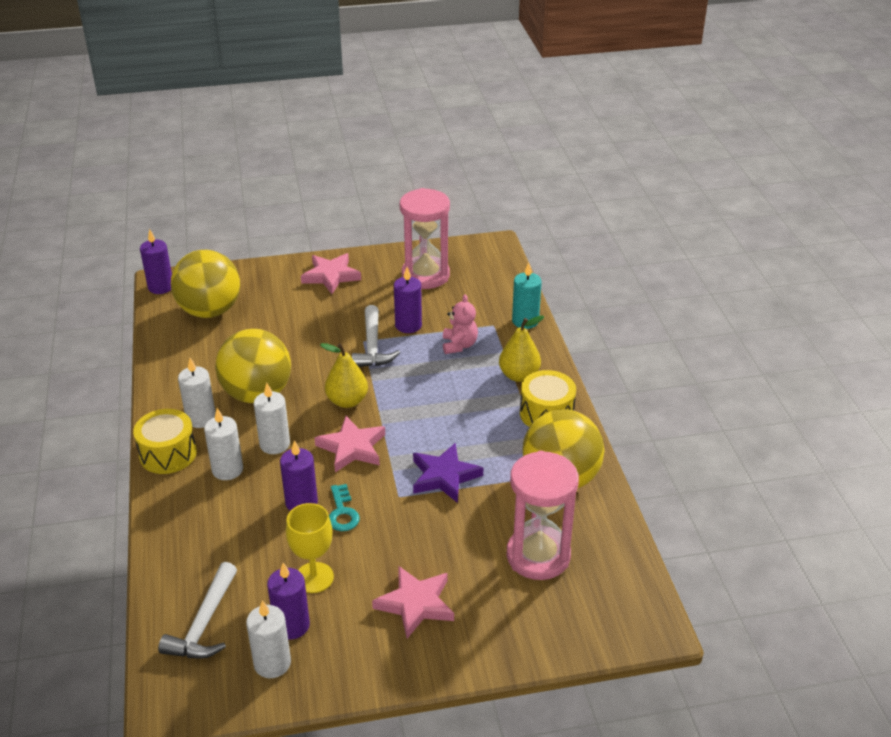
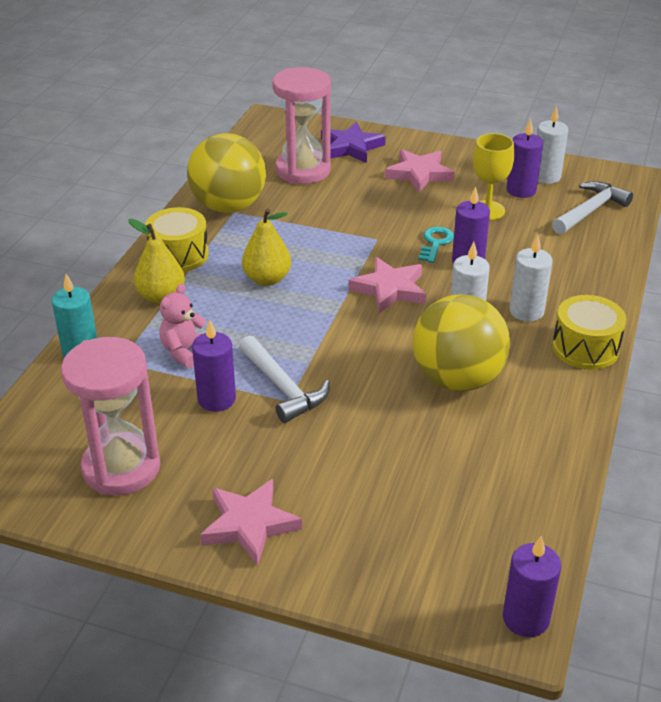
camera: 150 degrees left, 0 degrees up
yellow ball [171,250,240,318] -> none
white candle [178,358,216,428] -> none
yellow pear [320,343,368,408] -> yellow pear moved to [242,208,291,286]
white hammer [352,305,400,367] -> white hammer turned 120 degrees clockwise [239,335,330,423]
purple star [413,443,483,503] -> purple star moved to [321,122,386,163]

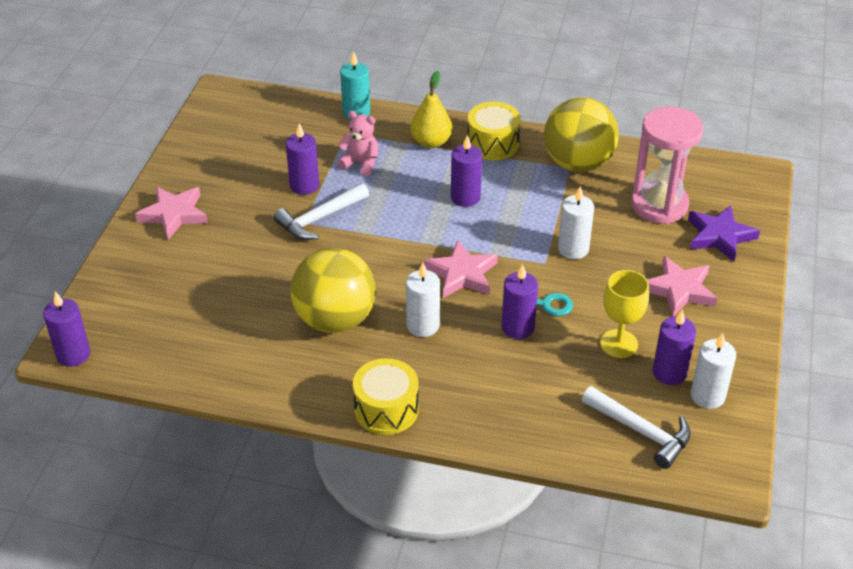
camera: 85 degrees right, 5 degrees up
pink hourglass [61,337,160,495] -> none
yellow pear [242,208,291,286] -> purple candle [451,134,482,207]
white candle [510,235,552,322] -> white candle moved to [558,186,594,259]

